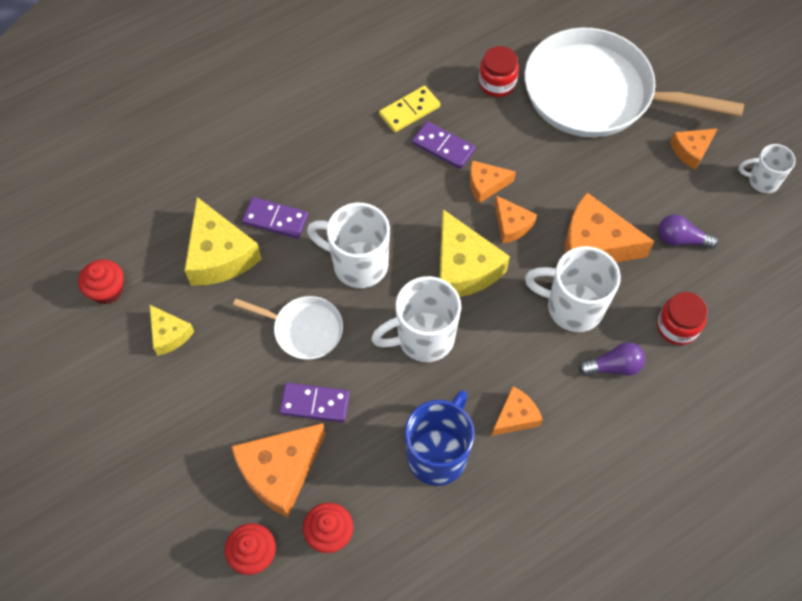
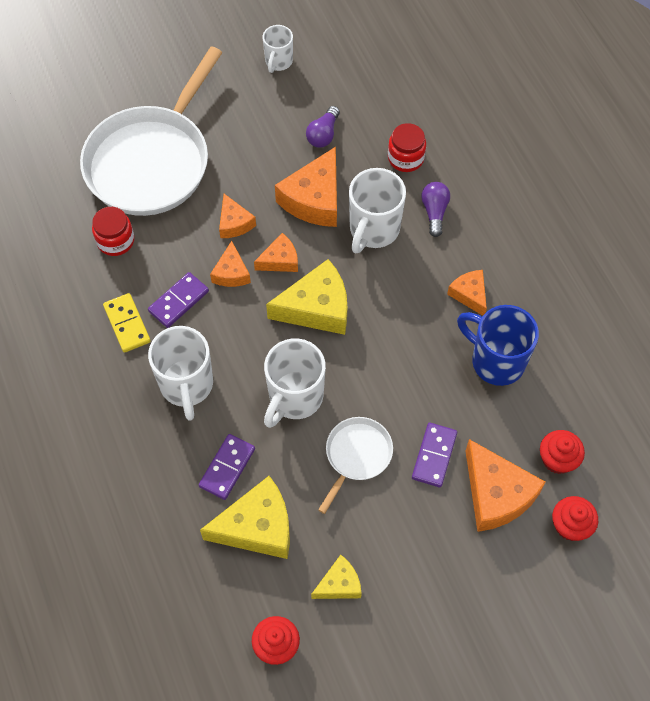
camera: 80 degrees left, 0 degrees up
white mug [371,276,461,362] -> white mug moved to [148,326,213,421]
orange cheese [670,128,718,170] -> orange cheese moved to [219,194,256,238]

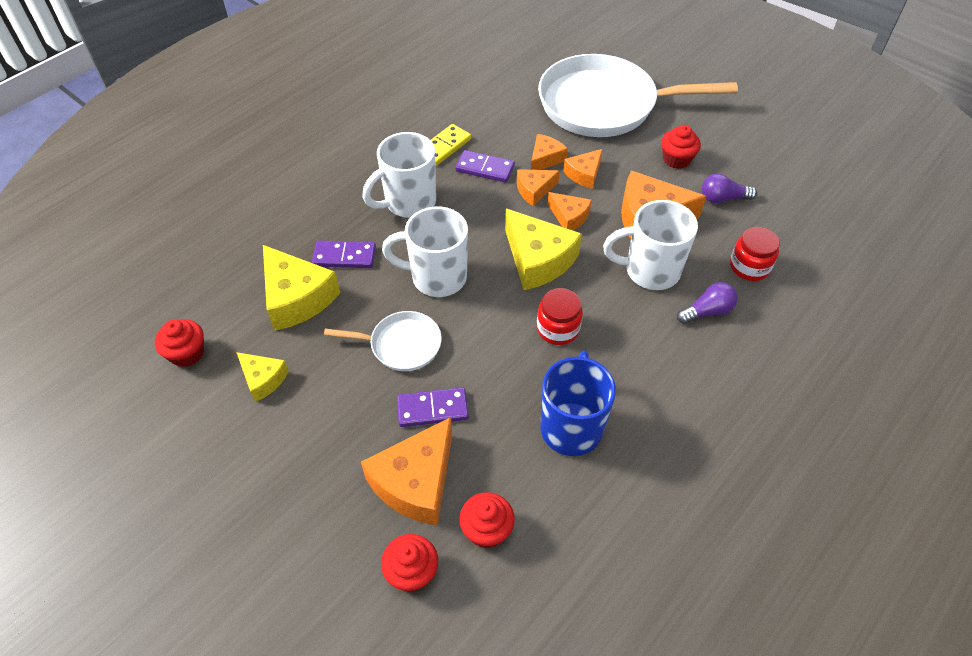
camera: 65 degrees right, 10 degrees down
red jar [92,207,134,256] -> red jar moved to [537,288,583,345]
white mug [263,25,293,73] -> none
orange cheese [447,270,487,316] -> orange cheese moved to [531,134,568,170]
none -> red cupcake [661,125,701,169]

